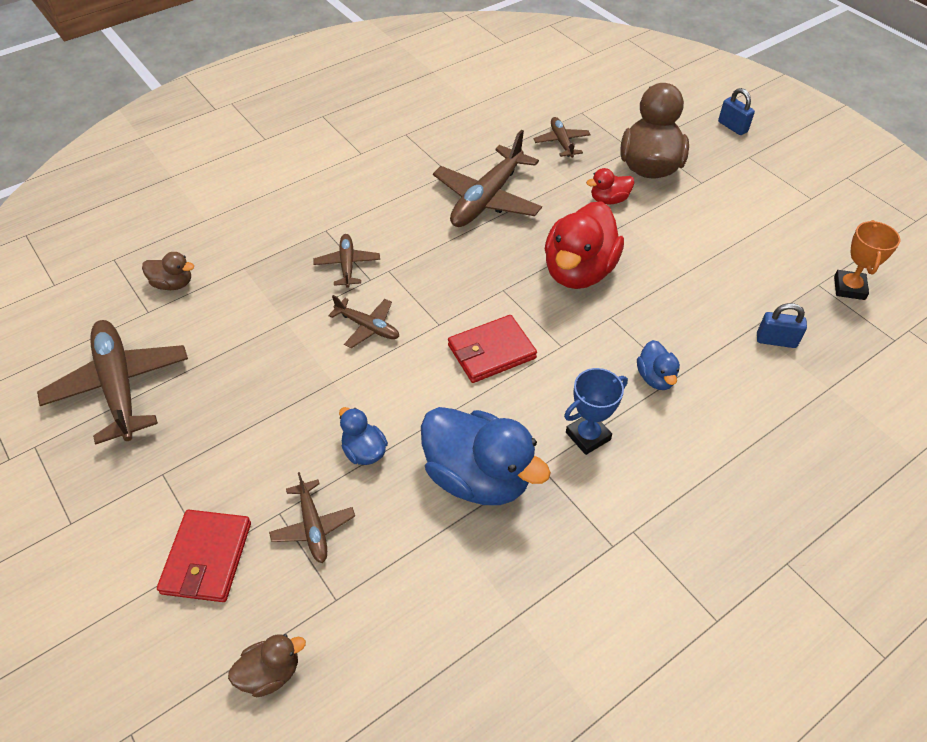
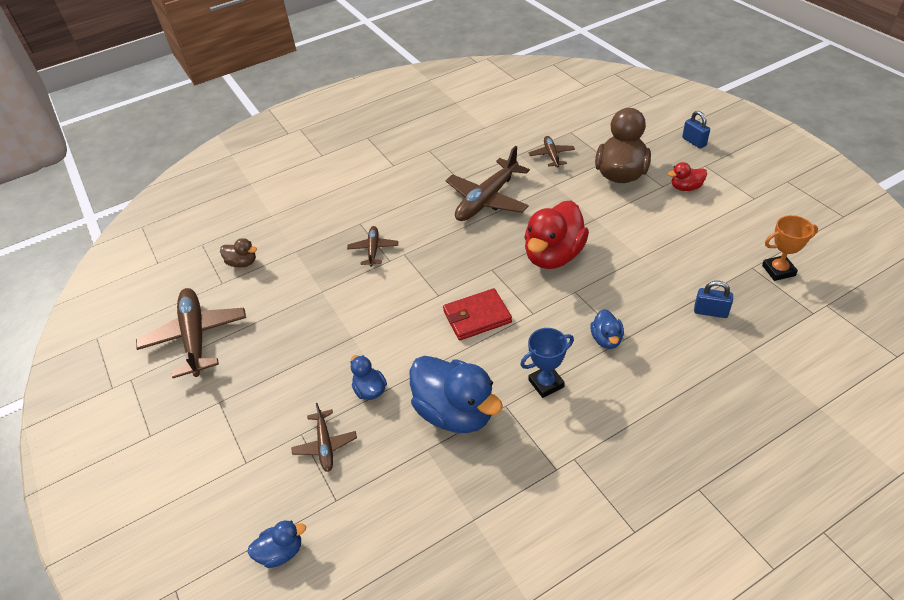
camera: 10 degrees right, 5 degrees down
red wallet [157,510,251,602] -> none
brown duck [228,634,306,697] -> blue duck [247,520,306,568]
brown plane [328,295,399,348] -> none
red duck [586,168,634,205] -> red duck moved to [668,162,707,191]
orange trophy [834,220,900,300] -> orange trophy turned 60 degrees clockwise [762,215,818,281]

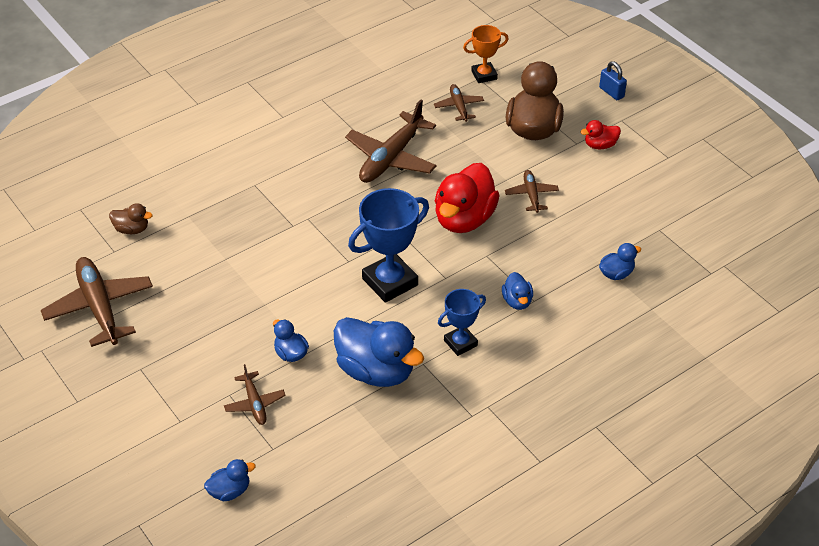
camera: 10 degrees left, 0 degrees up
brown plane [347,226,398,267] -> brown plane moved to [505,170,559,213]
red wallet [443,288,512,340] -> blue trophy [348,188,429,303]
blue padlock [694,281,733,318] -> blue duck [599,243,641,280]
orange trophy [762,215,818,281] -> orange trophy moved to [463,25,508,83]

